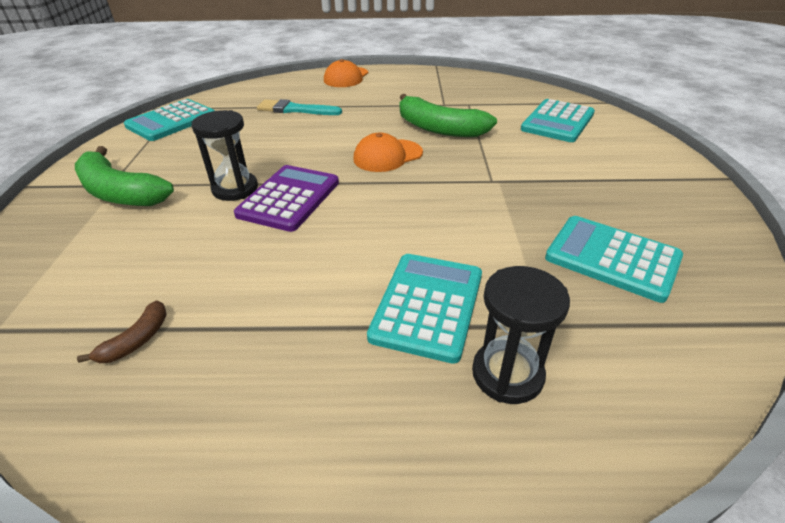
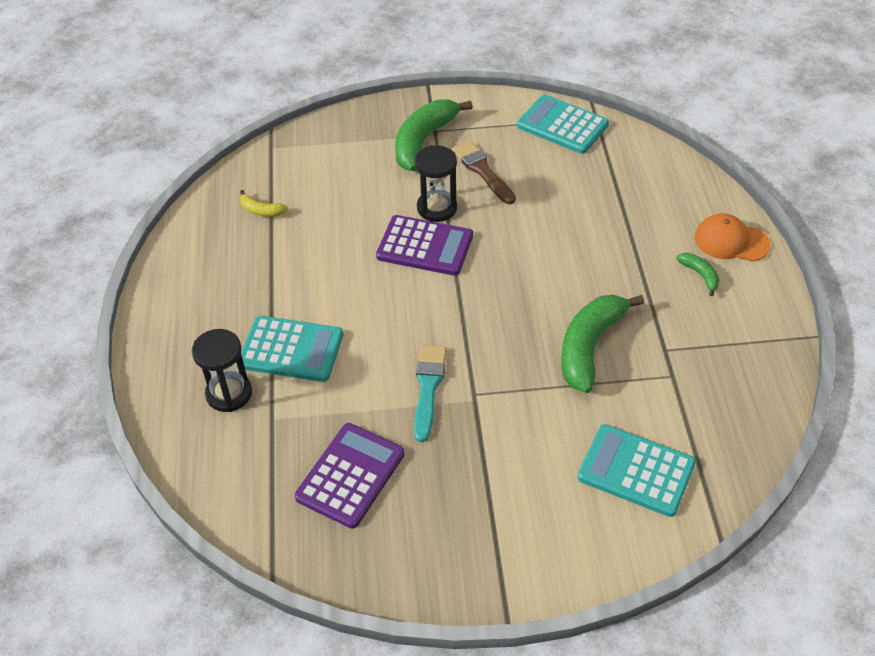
camera: 85 degrees right, 10 degrees up
brown banana [77,300,167,363] -> yellow banana [240,190,288,217]
turquoise brush [257,99,342,115] -> turquoise brush moved to [414,345,447,442]
orange cap [353,133,423,172] -> none
turquoise calculator [545,216,683,303] -> purple calculator [295,423,405,529]
none -> brown brush [452,140,516,204]
none -> green banana [676,253,719,296]

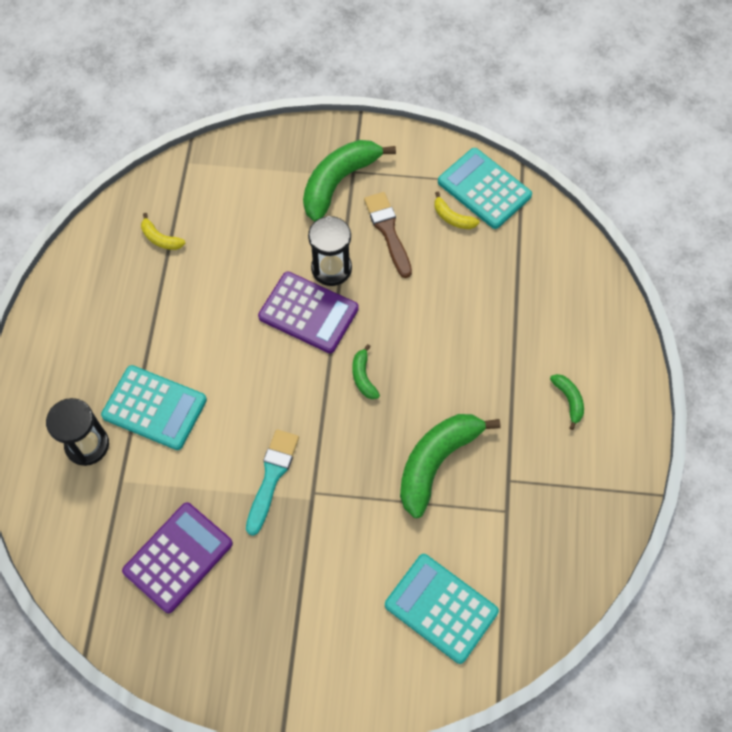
camera: 10 degrees right, 15 degrees up
orange cap [695,213,770,262] -> none
none -> green banana [352,344,380,399]
none -> yellow banana [434,192,480,229]

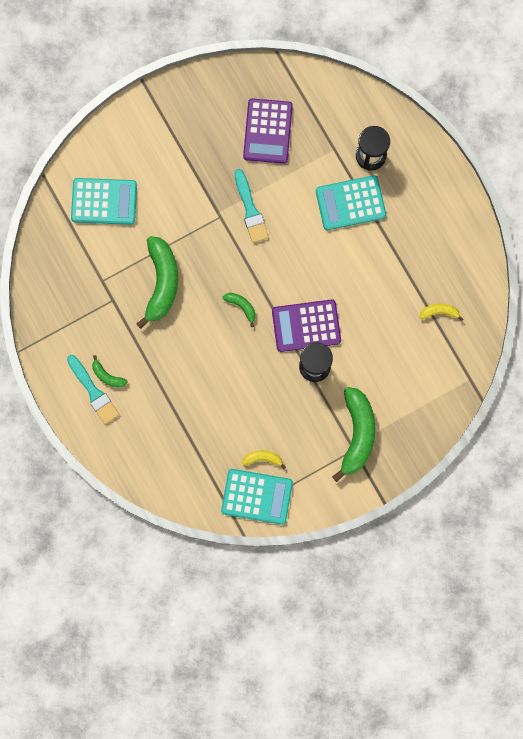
camera: 145 degrees right, 15 degrees up
brown brush [364,192,412,278] -> none
none -> turquoise brush [67,355,120,424]

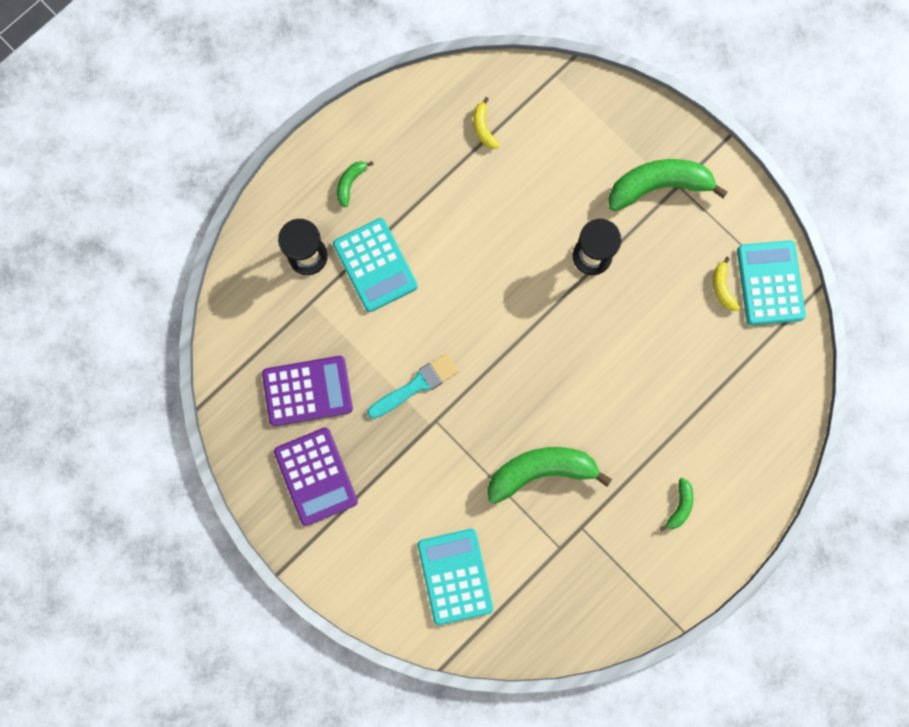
camera: 105 degrees left, 0 degrees up
turquoise brush [67,355,120,424] -> none
green banana [222,293,256,327] -> green banana moved to [337,161,374,207]
purple calculator [272,299,341,352] -> purple calculator moved to [274,428,358,526]

